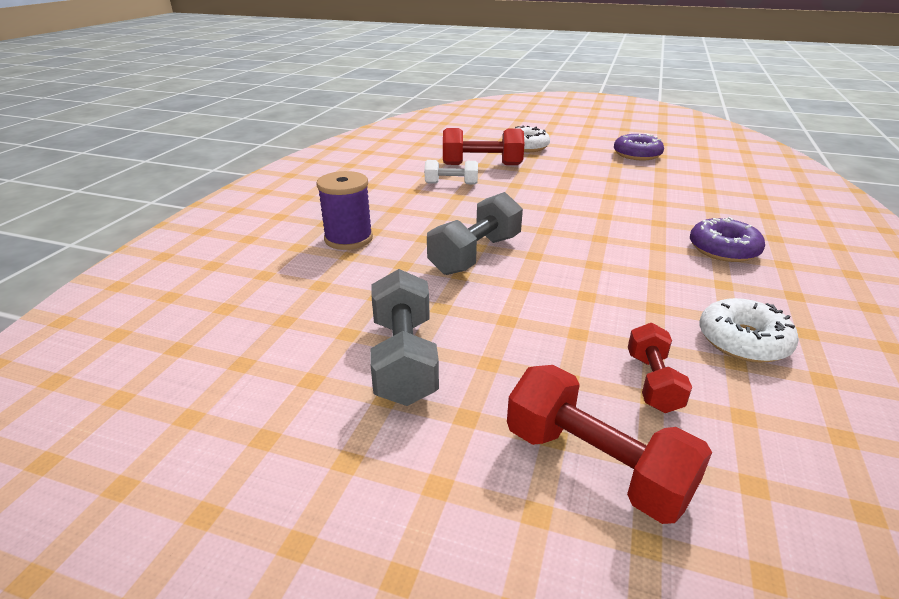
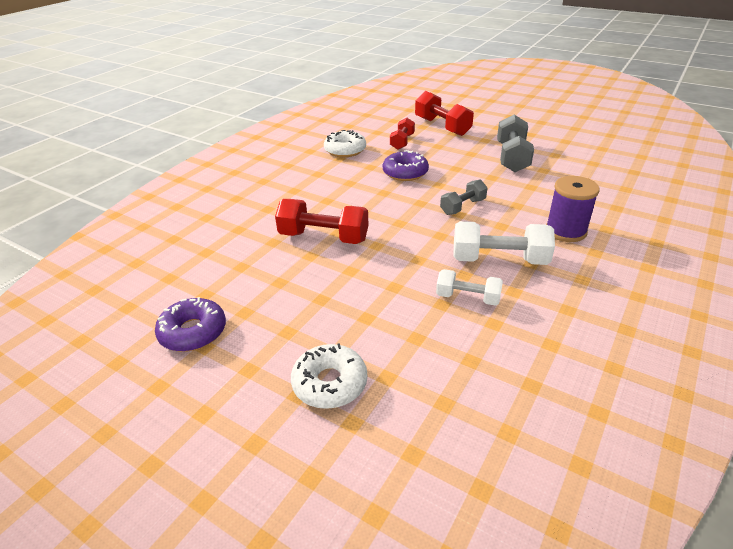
camera: 165 degrees left, 5 degrees up
grey dumbbell [427,192,523,275] -> grey dumbbell [440,180,488,215], size x0.61
red dumbbell [443,128,524,165] -> red dumbbell moved to [275,199,369,244]
purple donut [690,217,765,262] -> purple donut moved to [383,150,429,181]
none -> white dumbbell [453,221,555,265]

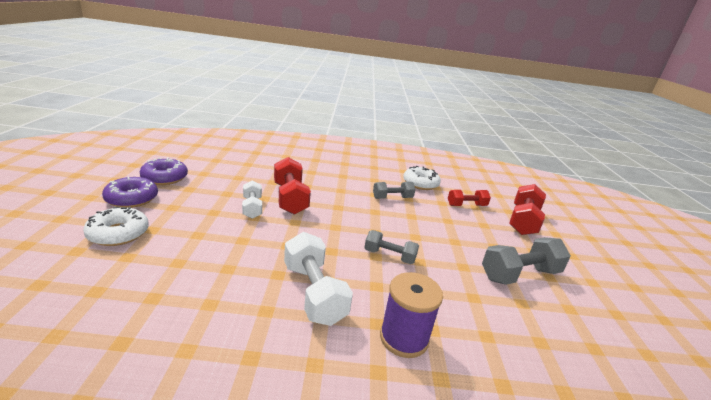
camera: 55 degrees right, 10 degrees down
purple donut [383,150,429,181] -> purple donut moved to [102,177,158,208]
white dumbbell [436,269,503,306] -> white dumbbell moved to [242,180,262,219]
none -> grey dumbbell [373,182,415,199]

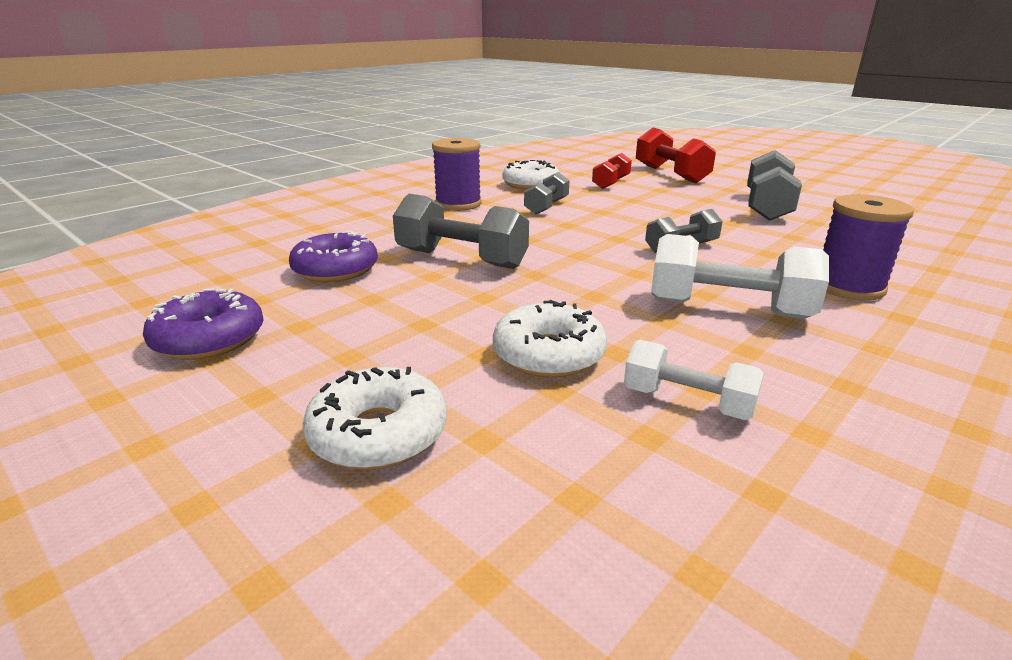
camera: 45 degrees left, 0 degrees up
purple donut [102,177,158,208] -> purple donut moved to [289,231,378,282]
white dumbbell [242,180,262,219] -> white dumbbell moved to [624,339,764,420]
red dumbbell [274,157,311,215] -> grey dumbbell [393,194,529,269]
none -> purple spool [432,138,482,211]
none -> white donut [493,300,607,378]

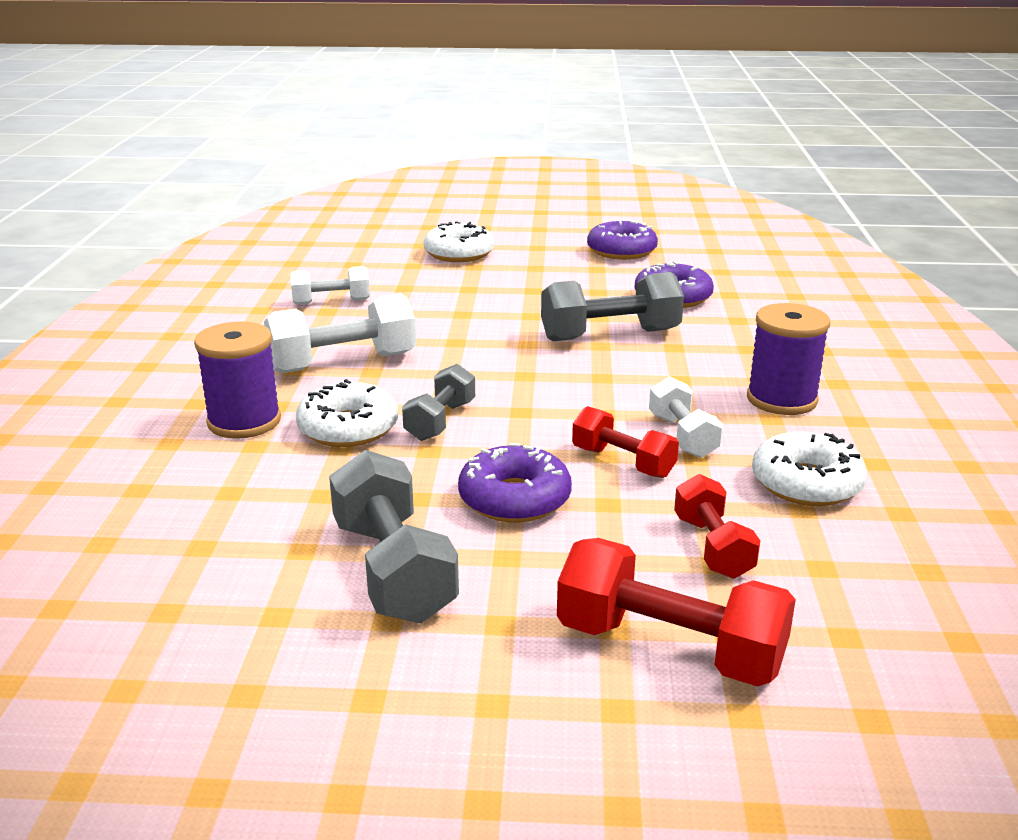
camera: 140 degrees right, 0 degrees up
white donut [493,300,607,378] -> white donut moved to [296,379,398,447]
grey dumbbell [524,172,570,214] -> white dumbbell [649,376,723,458]
none -> purple donut [458,443,572,523]
none -> red dumbbell [572,406,679,478]

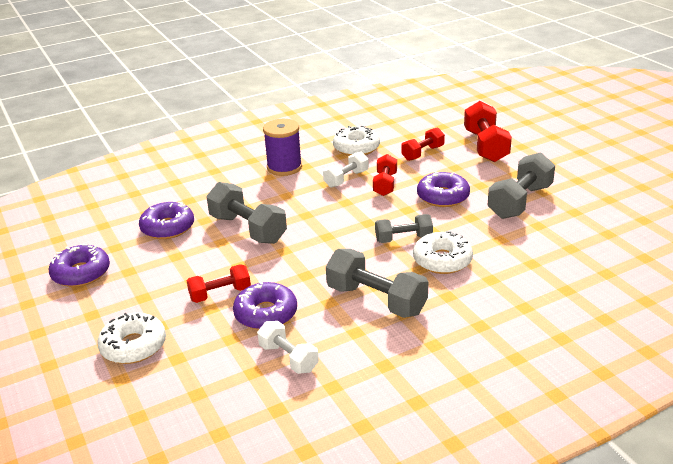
camera: 120 degrees left, 5 degrees up
purple spool [194,322,281,439] -> none
white dumbbell [264,293,416,374] -> grey dumbbell [326,249,428,318]
none -> red dumbbell [187,264,251,303]
none -> purple donut [233,281,297,330]

